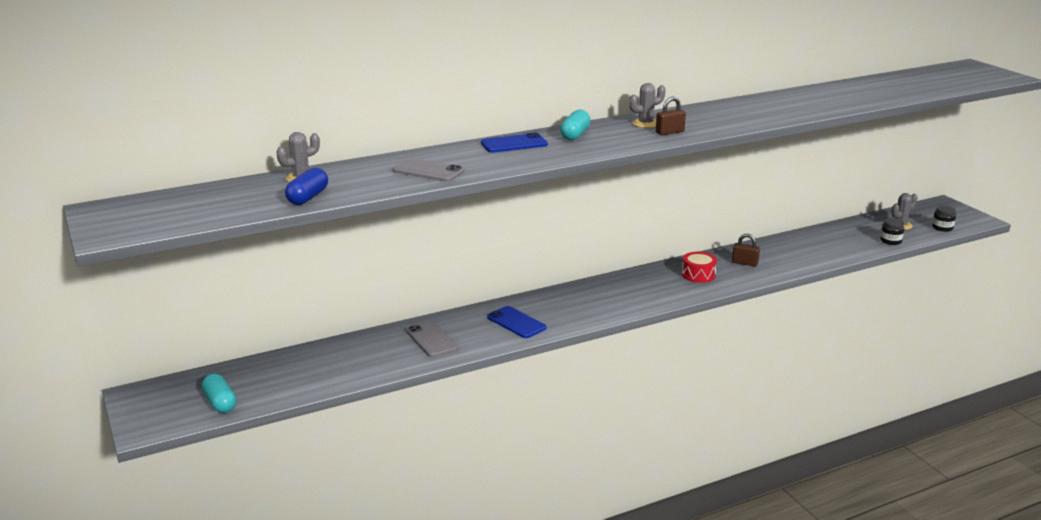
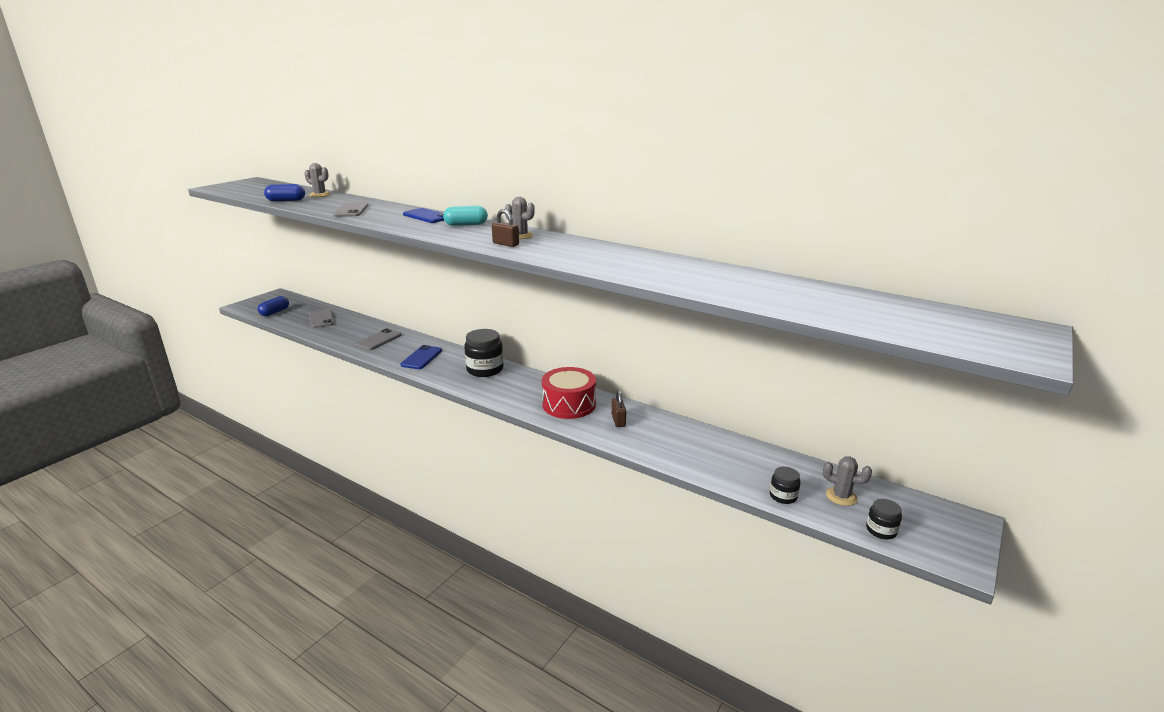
camera: 60 degrees right, 0 degrees up
turquoise capsule [201,374,237,413] -> blue capsule [258,296,289,316]
red drum [682,252,717,283] -> red drum [542,367,596,419], size x1.64
none -> grey phone [309,309,334,328]
none -> black jar [464,329,503,377]

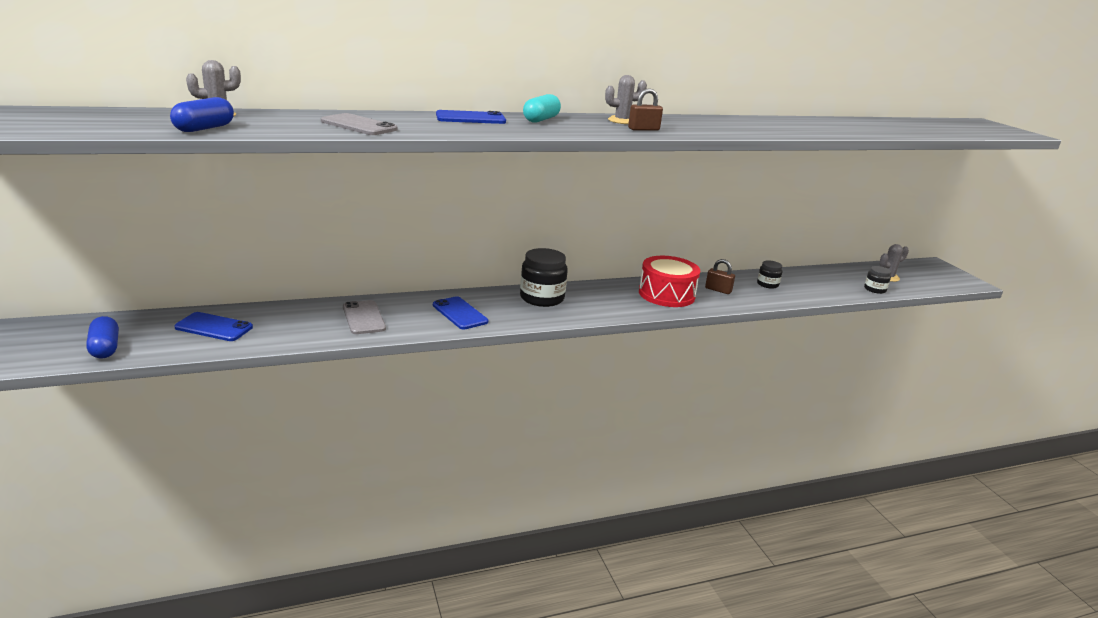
camera: 55 degrees left, 0 degrees up
grey phone [309,309,334,328] -> blue phone [174,312,253,341]
black jar [866,499,902,539] -> black jar moved to [757,260,782,289]

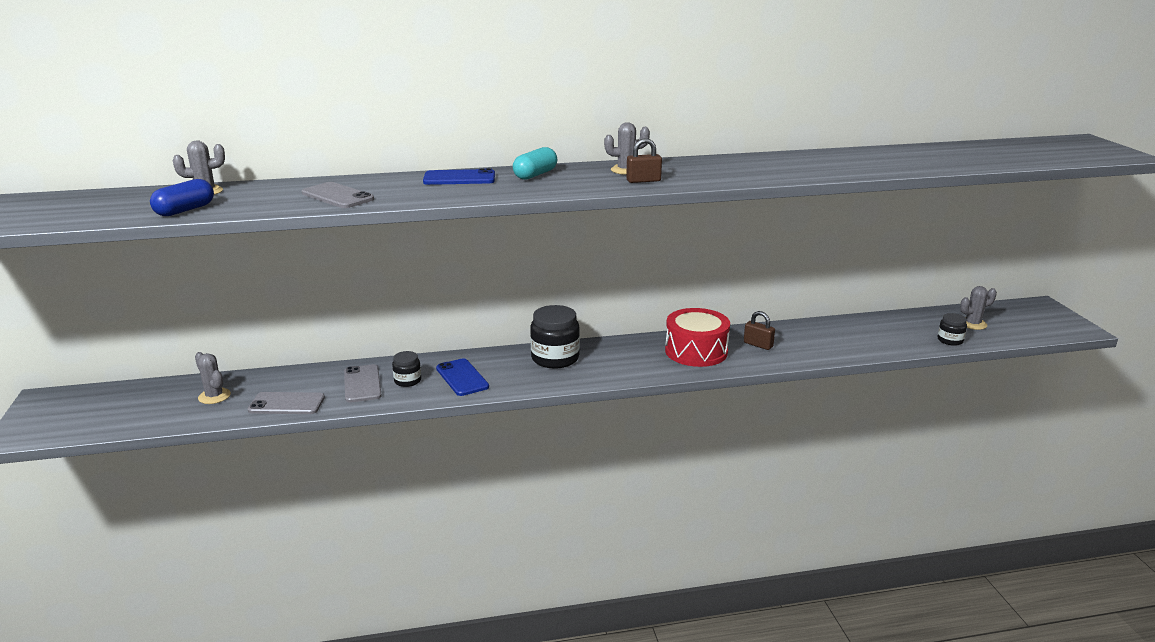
camera: 10 degrees right, 0 degrees up
blue capsule [86,316,119,358] -> none
blue phone [174,312,253,341] -> grey cactus [195,352,231,404]
black jar [757,260,782,289] -> black jar moved to [392,351,421,387]
none -> grey phone [248,392,325,414]

